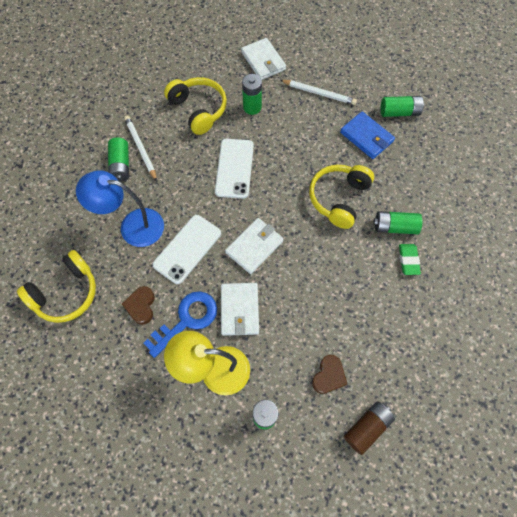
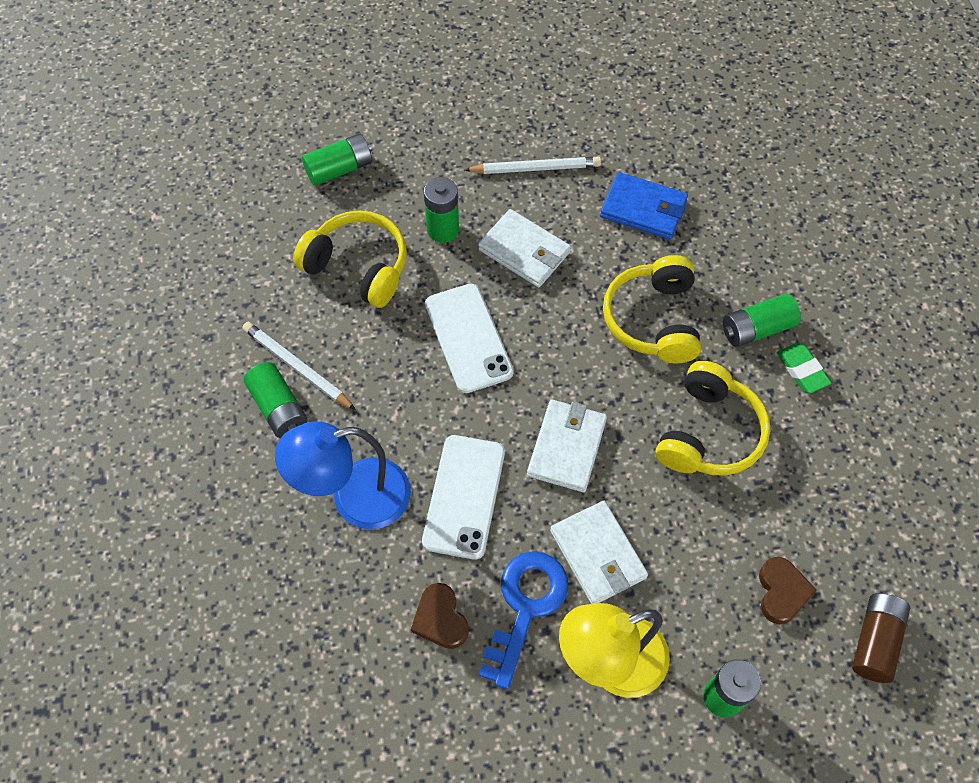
camera: 25 degrees left, 5 degrees down
yellow headphones [17,250,96,323] -> yellow headphones moved to [656,361,771,476]
white wallet [241,38,286,80] -> white wallet moved to [478,209,571,287]
green battery [381,96,424,117] -> green battery moved to [302,134,372,186]

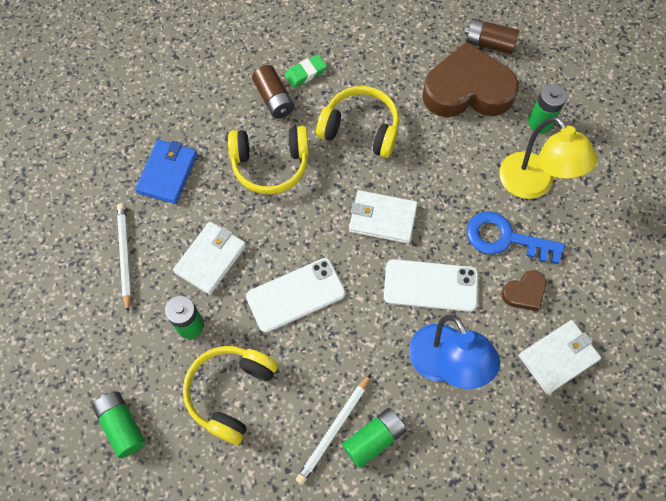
camera: 95 degrees left, 5 degrees up
white wallet [550,501,648,604] -> white wallet moved to [519,320,601,394]
green battery [723,294,801,347] -> brown battery [252,65,294,119]
brown heart [759,557,817,624] -> brown heart [422,42,519,117], size x2.23

